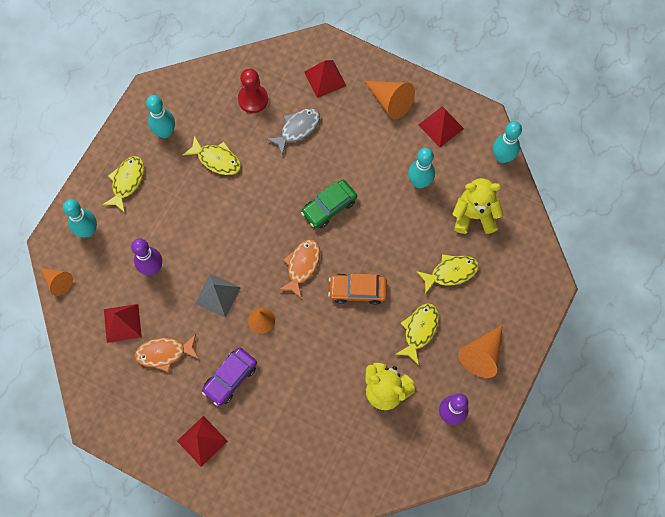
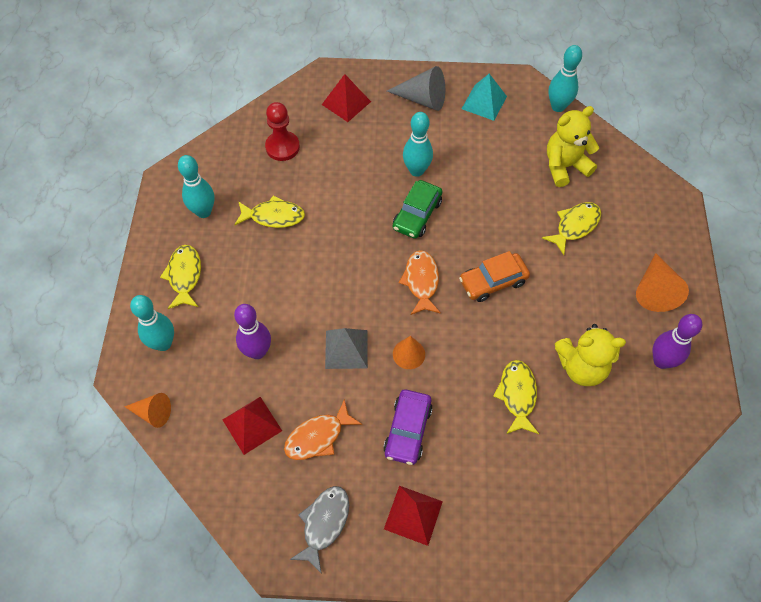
camera: 25 degrees left, 10 degrees down
grey fish [266,108,320,155] -> grey fish moved to [290,486,349,574]
orange cone [365,81,415,119] -> grey cone [387,66,445,111]
yellow fish [395,303,439,365] -> yellow fish moved to [493,360,539,434]
turquoise bowling pin [408,148,435,188] -> turquoise bowling pin moved to [403,112,433,177]
red pyramid [419,106,464,148] -> turquoise pyramid [462,74,507,121]

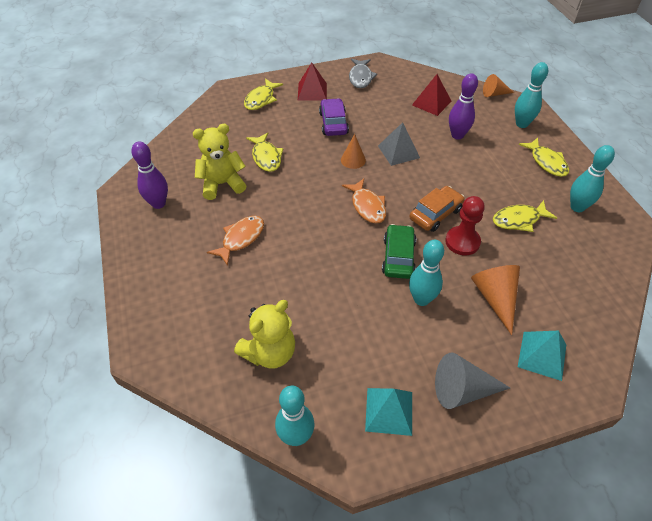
camera: 160 degrees right, 10 degrees down
red pawn [265,102,300,161] -> red pawn moved to [445,196,485,255]
orange fish [284,399,362,460] -> orange fish moved to [207,216,264,266]
red pyramid [322,74,371,122] -> turquoise pyramid [518,330,566,381]
orange car [459,251,530,302] -> orange car moved to [409,186,465,232]
yellow fish [542,202,601,255] -> yellow fish moved to [244,78,283,110]
orange cone [636,253,689,312] -> orange cone moved to [471,265,520,335]

